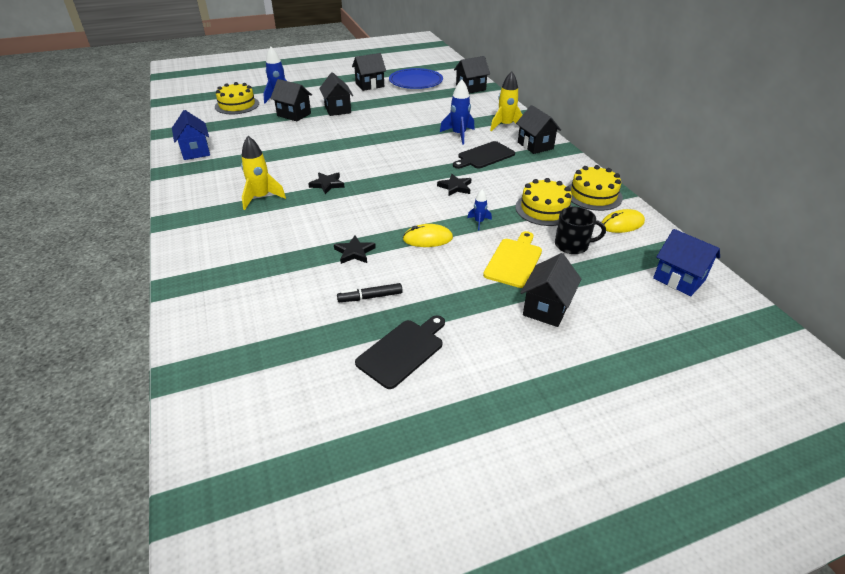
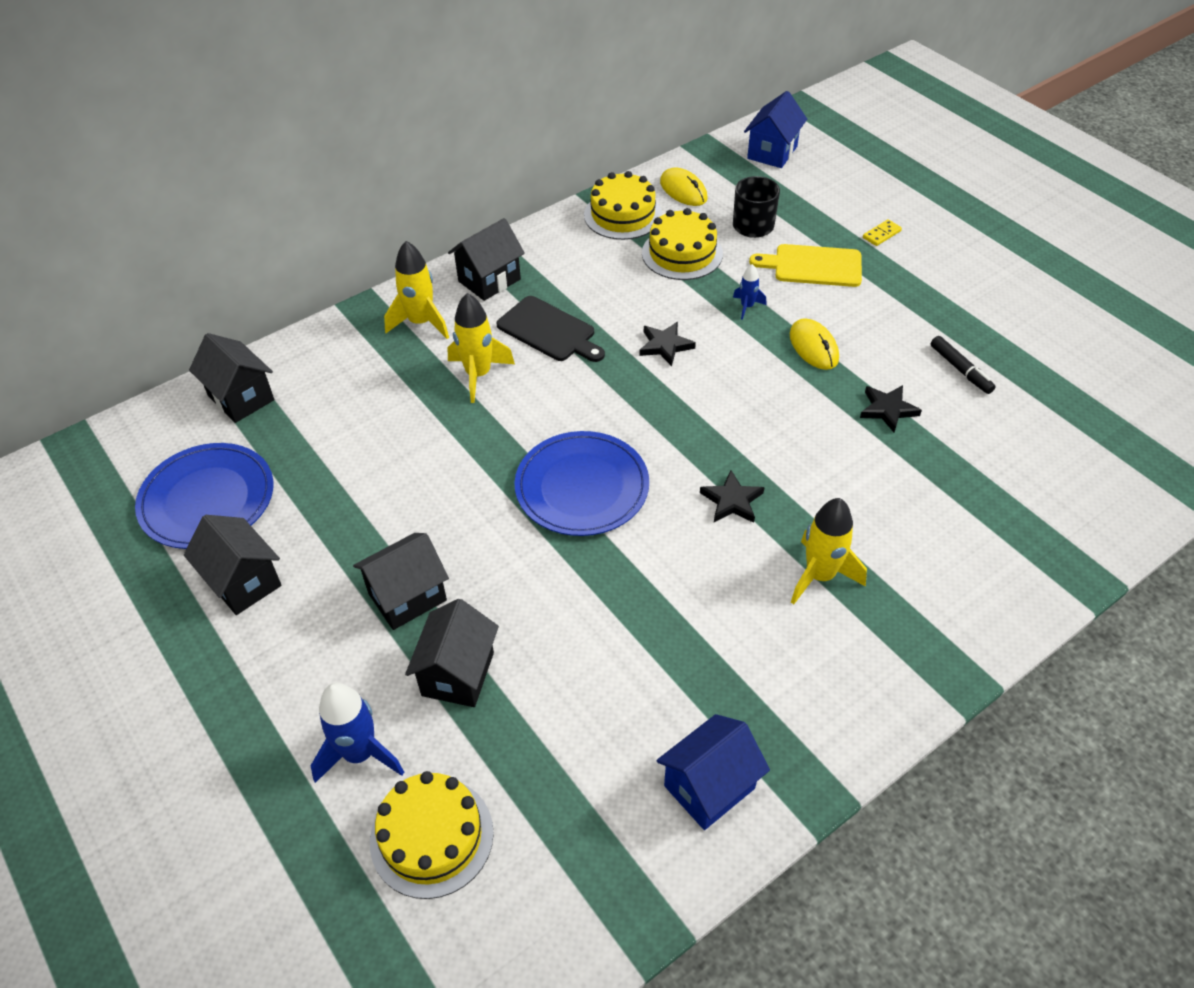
camera: 105 degrees left, 10 degrees up
black cutting board [355,315,445,389] -> none
blue rocket [440,79,475,145] -> yellow rocket [448,293,515,403]
black house [520,253,581,327] -> yellow domino [863,219,902,246]
none -> blue plate [514,431,649,536]

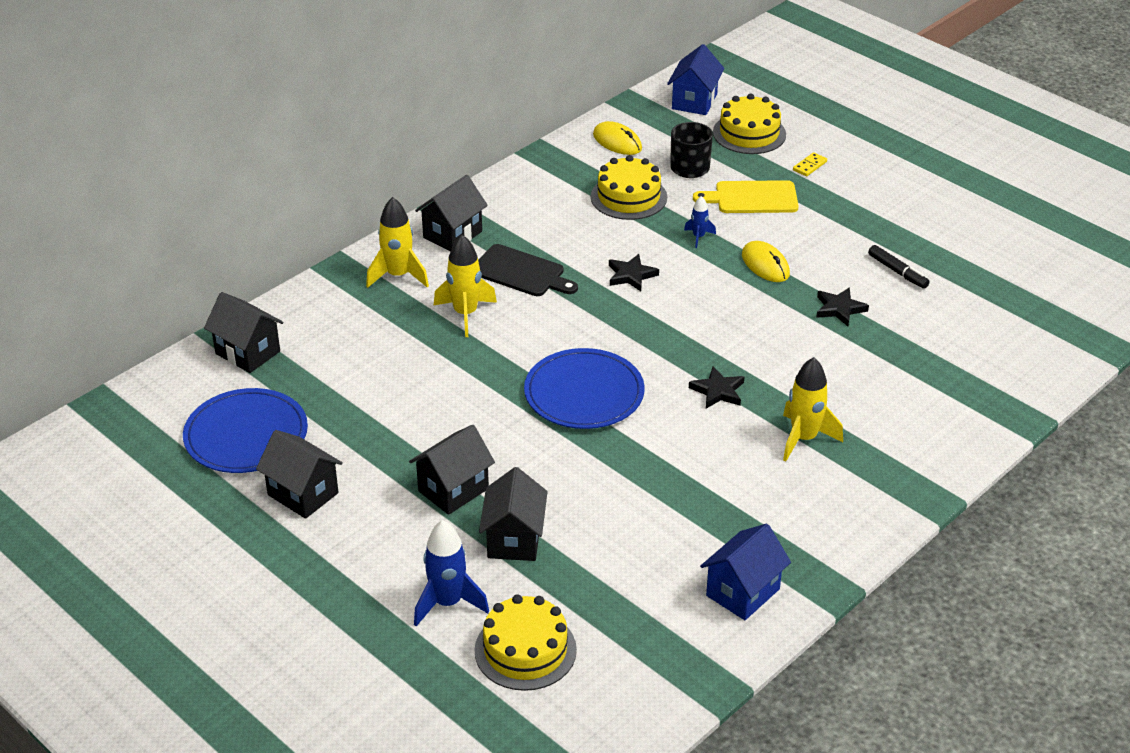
camera: 10 degrees left, 10 degrees down
yellow cake [584,171,662,240] -> yellow cake moved to [713,94,786,154]

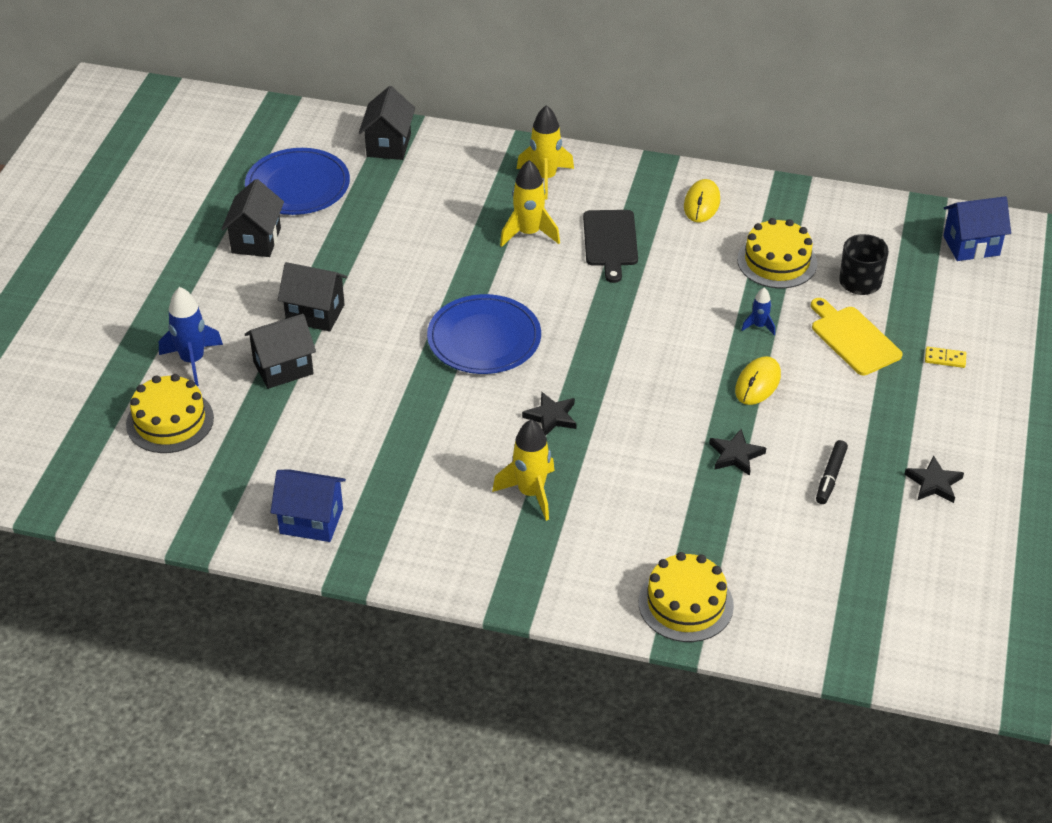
camera: 60 degrees right, 5 degrees up
black house [415,175,488,251] -> none
yellow mouse [593,121,642,155] -> yellow mouse moved to [684,179,720,222]
black star [609,254,659,291] -> black star moved to [905,456,964,503]
yellow cake [713,94,786,154] -> yellow cake moved to [639,552,734,642]

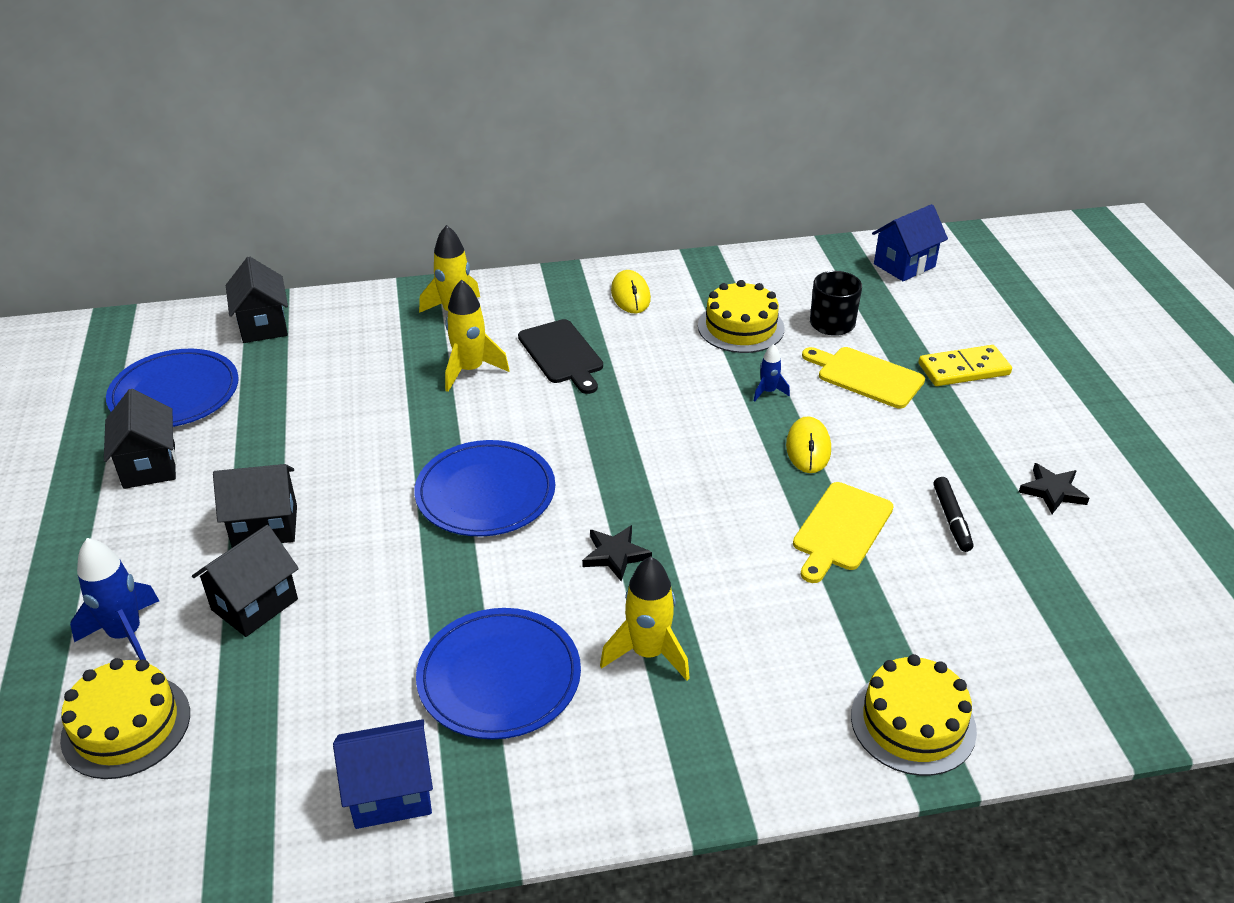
camera: 25 degrees left, 5 degrees down
black star [709,429,766,476] -> yellow cutting board [793,482,894,583]
yellow domino [925,347,966,368] -> yellow domino [918,345,1012,386], size x1.93
none -> blue plate [416,608,581,739]

